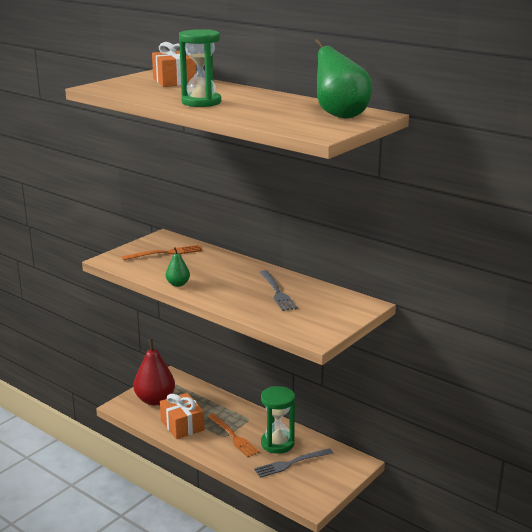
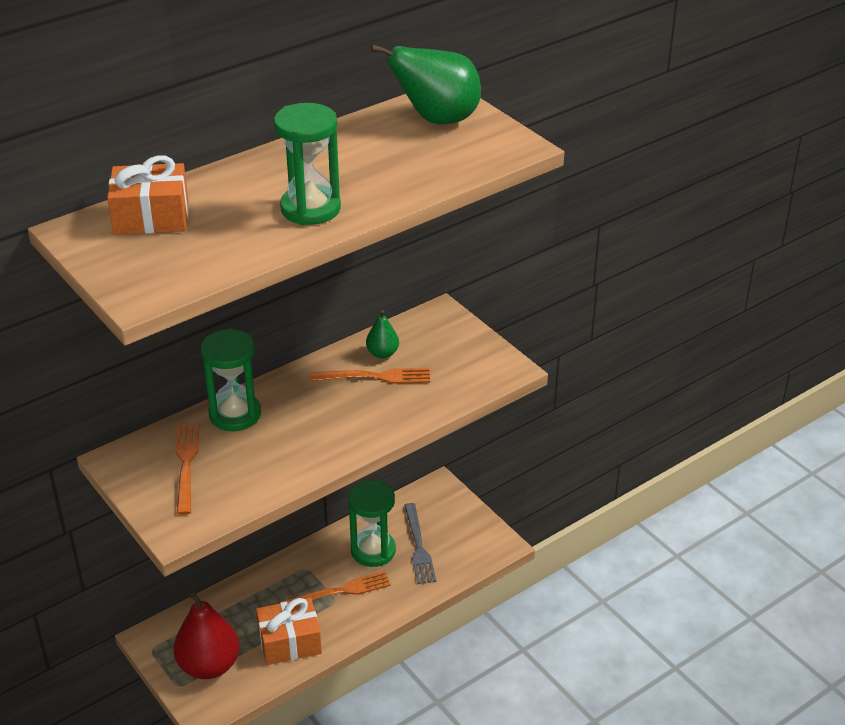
camera: 75 degrees left, 15 degrees up
green pear [166,247,190,287] -> green pear moved to [366,310,399,359]
grey fork [259,270,297,311] -> orange fork [310,368,430,384]
none -> green hourglass [200,328,261,431]

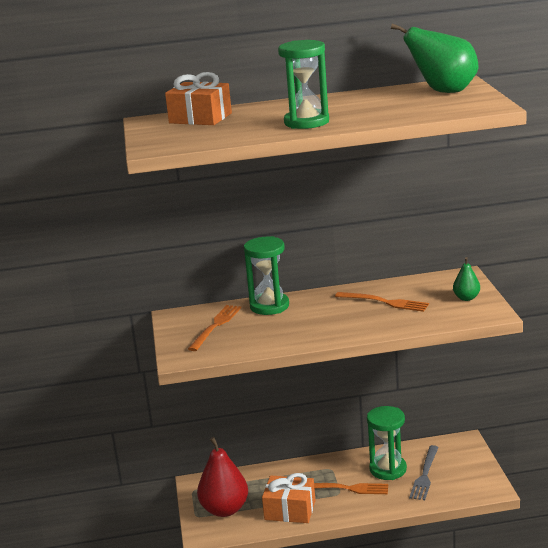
camera: 30 degrees right, 15 degrees down
green pear [366,310,399,359] -> green pear moved to [453,257,480,301]

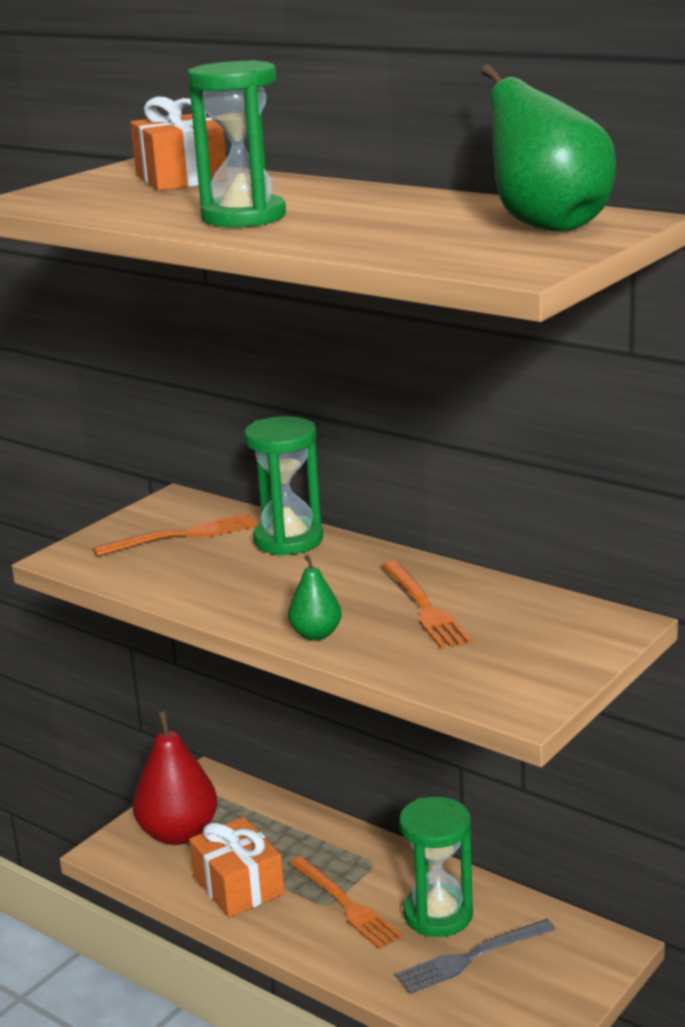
camera: 45 degrees right, 0 degrees up
green pear [453,257,480,301] -> green pear moved to [288,555,342,640]

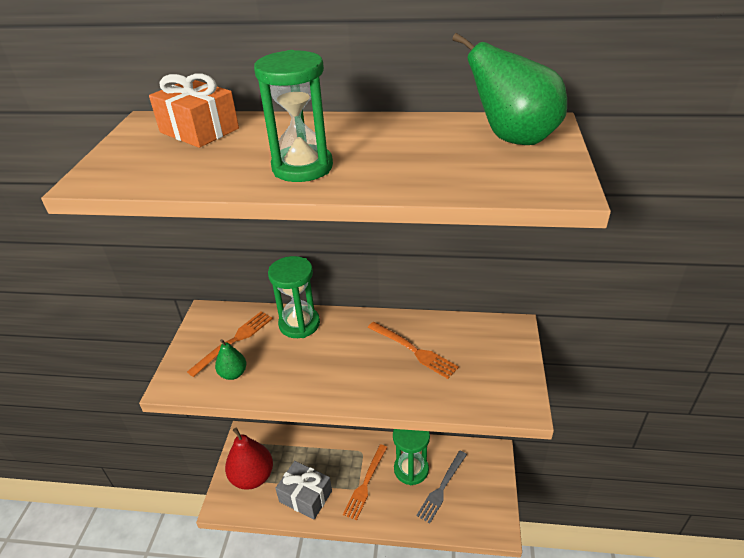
camera: 30 degrees left, 15 degrees up
orange gift [189,817,285,918] -> grey gift [275,461,332,519]
green pear [288,555,342,640] -> green pear moved to [215,339,246,380]
orange fork [289,856,402,949] -> orange fork turned 90 degrees clockwise [343,444,387,520]

